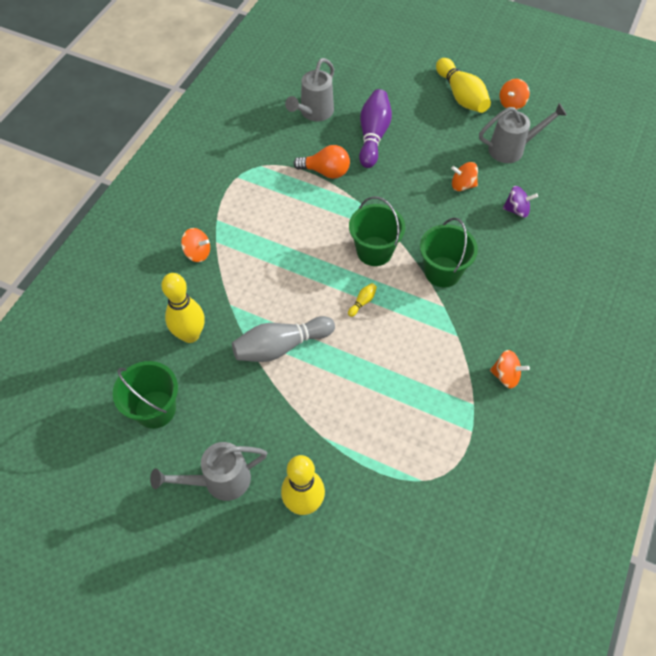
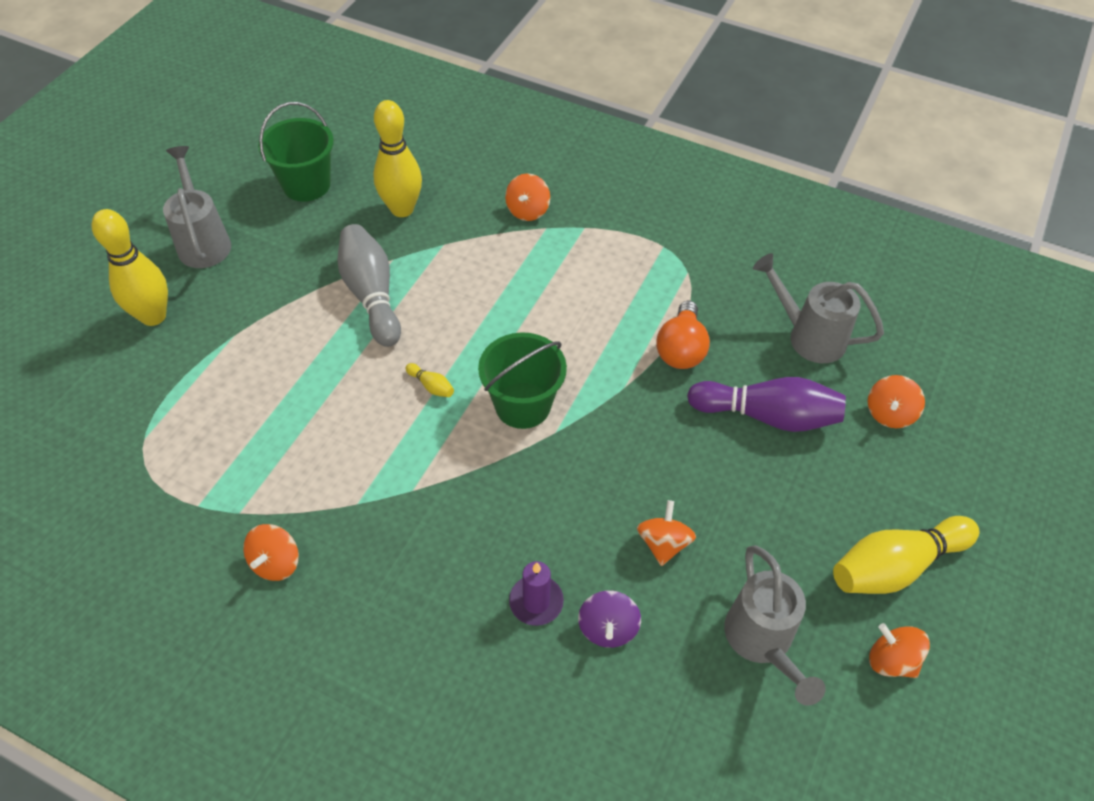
camera: 90 degrees right, 5 degrees down
green bucket [420,218,478,287] -> none
none -> purple candle [509,561,564,626]
none -> orange spinning top [868,375,925,428]

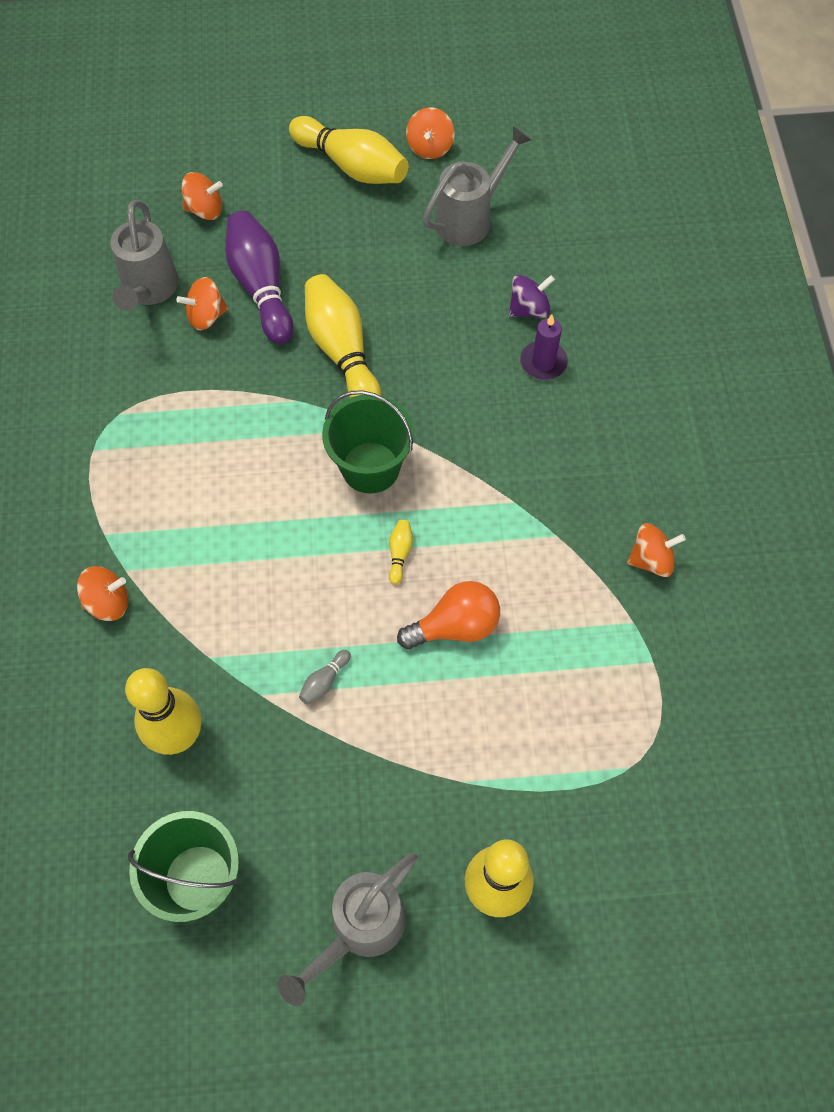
camera: 120 degrees left, 10 degrees up
grey bowling pin [338,224,401,347] -> grey bowling pin [299,650,351,705], size x0.41
orange spinning top [637,500,696,566] -> orange spinning top moved to [176,277,228,330]
orange light bulb [656,301,710,369] -> orange light bulb moved to [397,581,500,649]
none -> yellow bowling pin [305,274,381,398]

